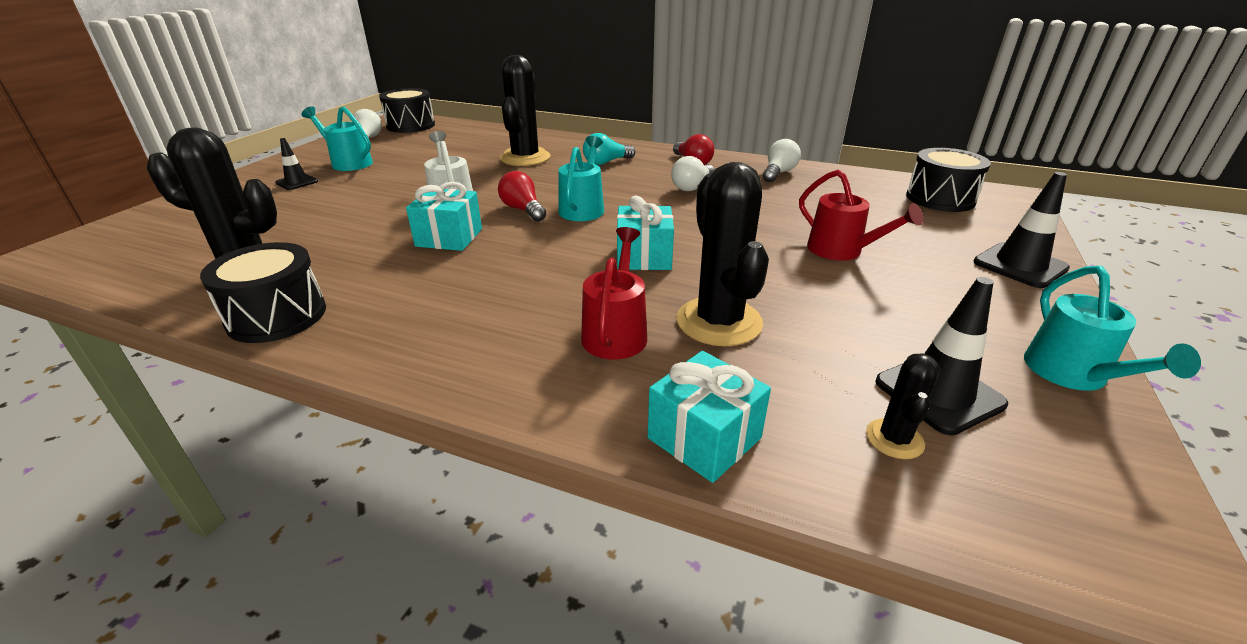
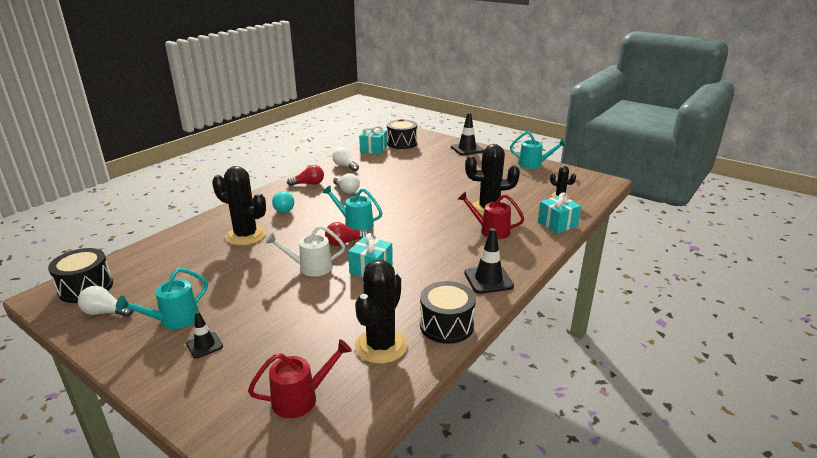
camera: 75 degrees left, 5 degrees down
turquoise gift [617,196,674,270] -> turquoise gift moved to [359,126,387,154]
red watering can [799,170,923,261] -> red watering can moved to [248,339,352,418]
black traffic cone [875,277,1008,435] -> black traffic cone moved to [464,228,514,294]

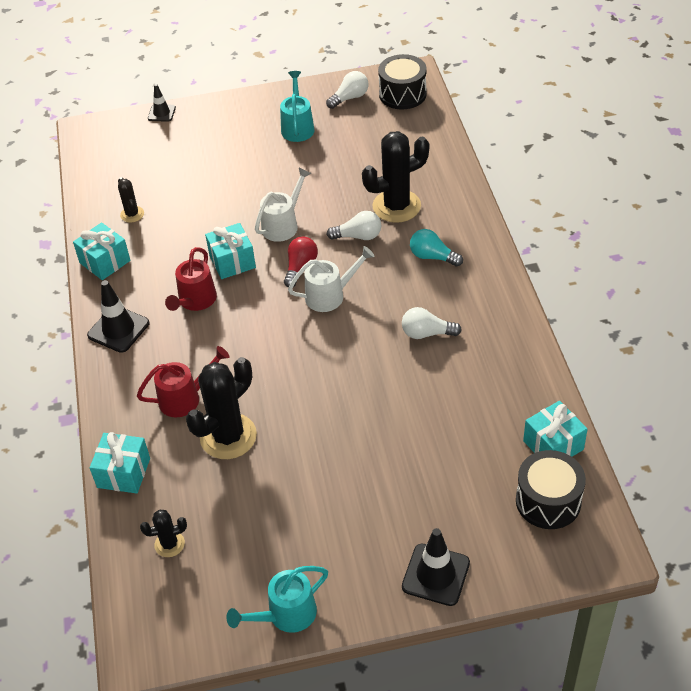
camera: 135 degrees right, 20 degrees up
black traffic cone [186,311,223,359] -> black traffic cone moved to [148,84,176,122]
red watering can [248,339,352,418] -> red watering can moved to [165,247,217,311]
red light bulb [287,165,324,186] -> none
turquoise watering can [322,185,382,231] -> white watering can [288,246,375,312]
white light bulb [332,147,359,171] -> white light bulb moved to [327,211,381,240]
black cactus [355,260,408,364] -> black cactus [118,177,144,223], size x0.50
black drum [420,281,476,344] -> turquoise gift [73,222,131,280]

